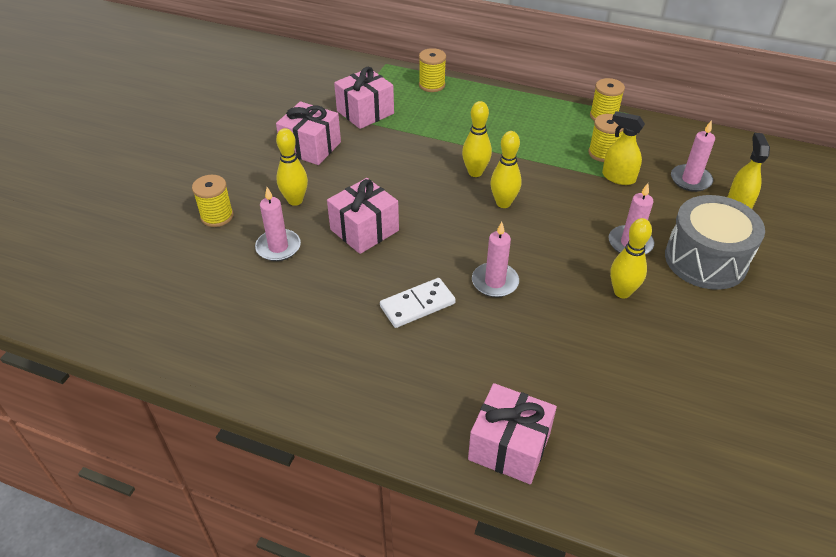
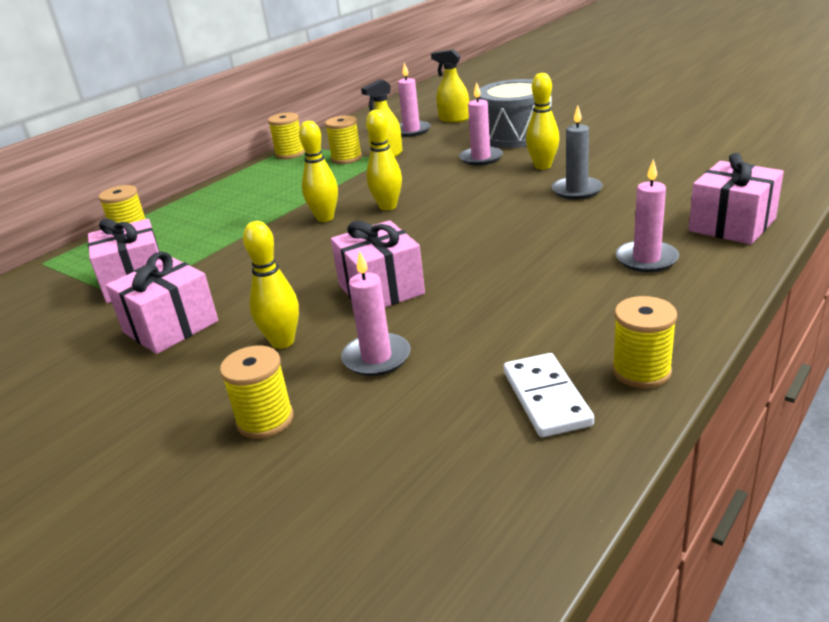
camera: 70 degrees left, 15 degrees down
white domino [380,278,456,328] -> white domino moved to [504,353,594,437]
pink candle [472,222,519,297] -> pink candle moved to [616,159,679,272]
none -> grey candle [552,105,603,200]
none -> yellow spool [612,296,677,388]

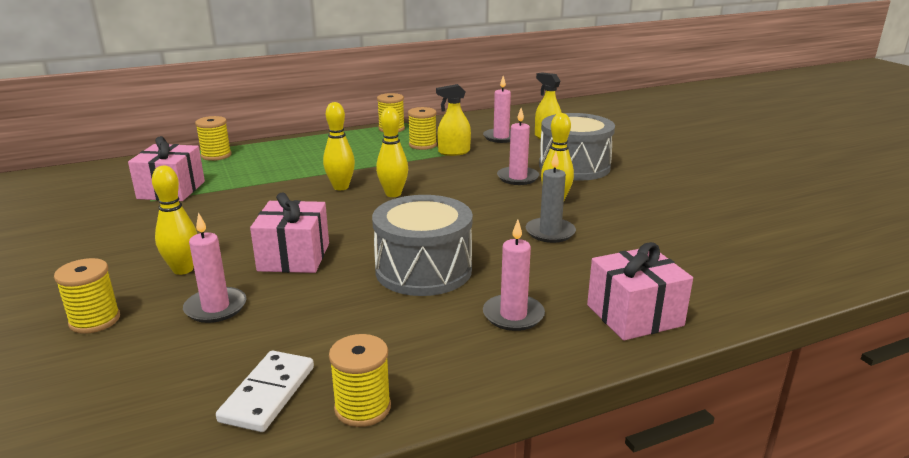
camera: 25 degrees right, 5 degrees down
pink gift [106,252,218,354] -> none
none -> grey drum [372,195,473,296]

